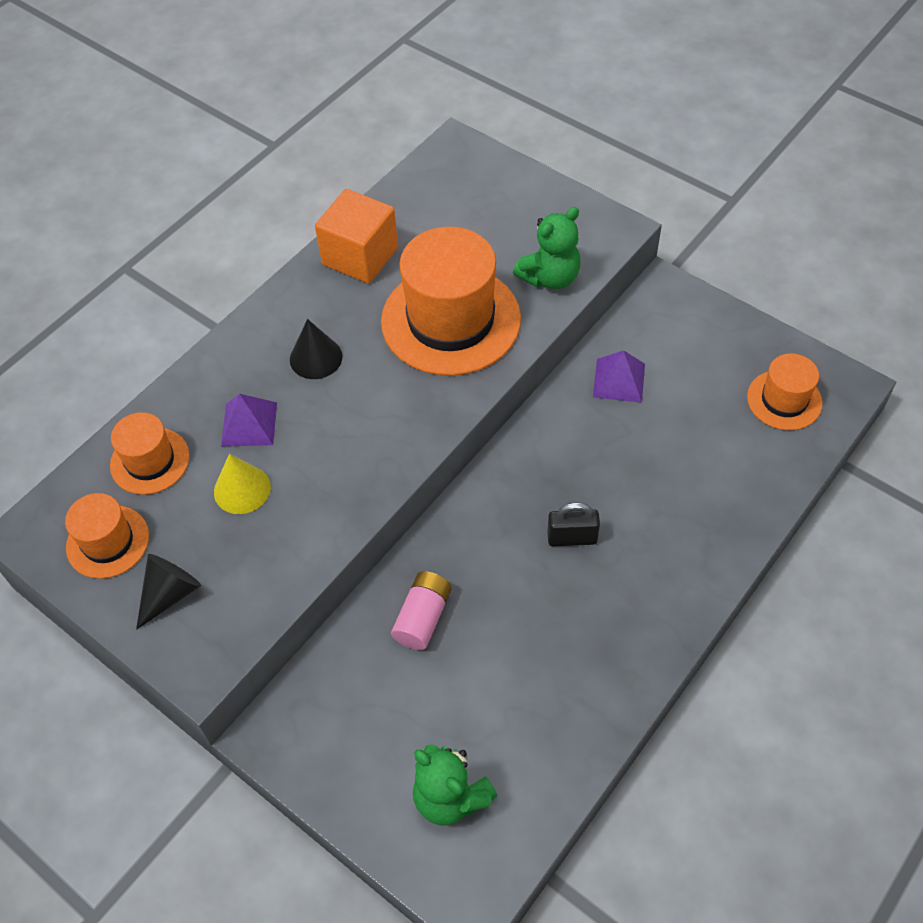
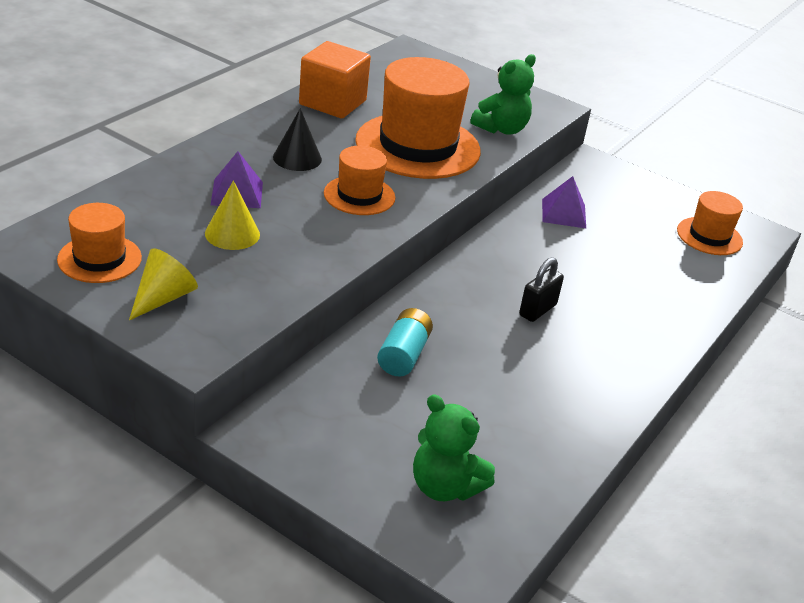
camera: 10 degrees left, 20 degrees down
orange hat [110,412,190,495] -> orange hat moved to [324,146,395,215]
black cone [136,554,201,630] -> yellow cone [129,248,198,321]
pink battery [391,571,452,650] -> turquoise battery [377,308,433,376]
black padlock [547,502,600,546] -> black padlock turned 45 degrees counterclockwise [519,257,564,322]

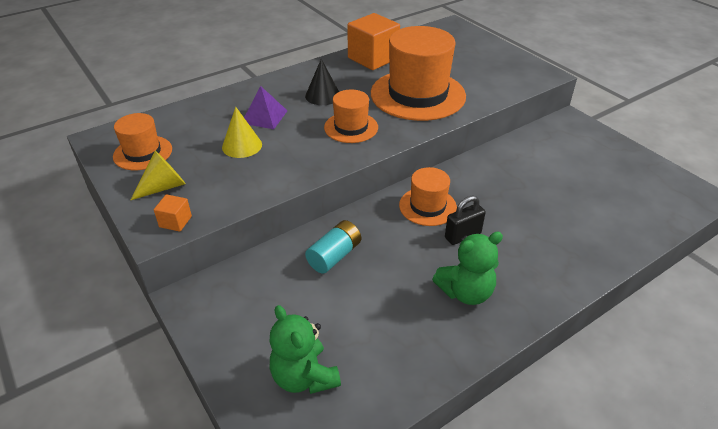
camera: 25 degrees right, 5 degrees up
green teddy bear [471,54,536,135] -> green teddy bear moved to [432,232,503,305]
purple pyramid [542,176,586,228] -> none
orange hat [677,191,743,255] -> orange hat moved to [399,167,457,226]
none -> orange cube [154,194,192,232]

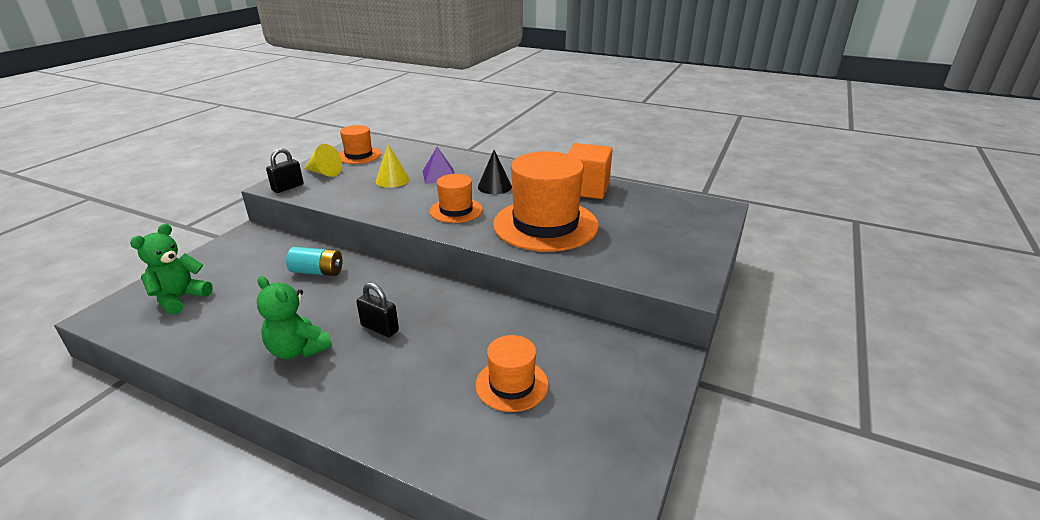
camera: 60 degrees right, 10 degrees down
orange cube [154,194,192,232] -> black padlock [266,148,304,193]
orange hat [399,167,457,226] -> orange hat moved to [475,335,548,412]

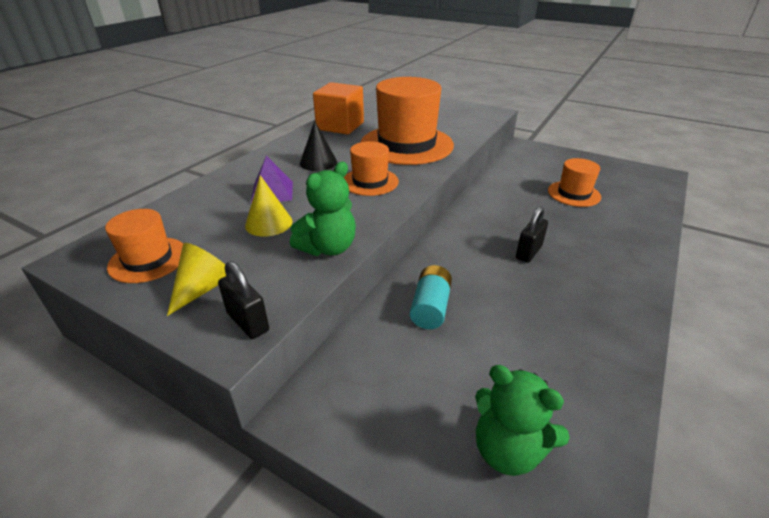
camera: 85 degrees left, 5 degrees up
green teddy bear [257,276,332,359] -> green teddy bear moved to [290,162,356,256]

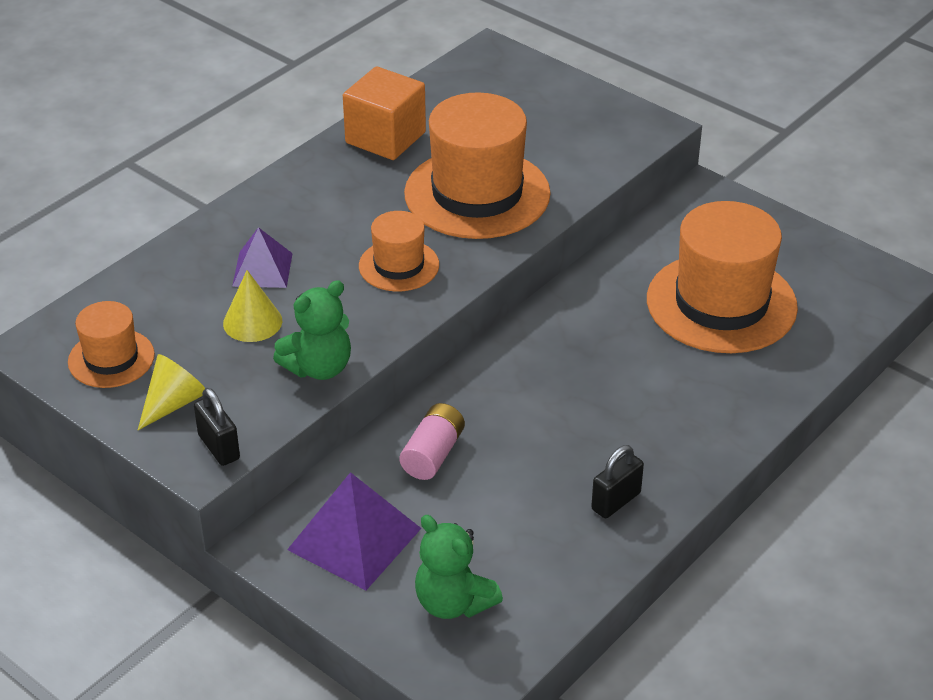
camera: 10 degrees right, 5 degrees up
black cone [300,121,337,171] -> none
turquoise battery [410,265,452,329] -> pink battery [399,403,465,480]
black padlock [516,206,548,263] -> black padlock moved to [591,445,644,518]
orange hat [548,158,601,207] -> orange hat [647,201,798,353], size x1.90
none -> purple pyramid [287,472,422,590]

